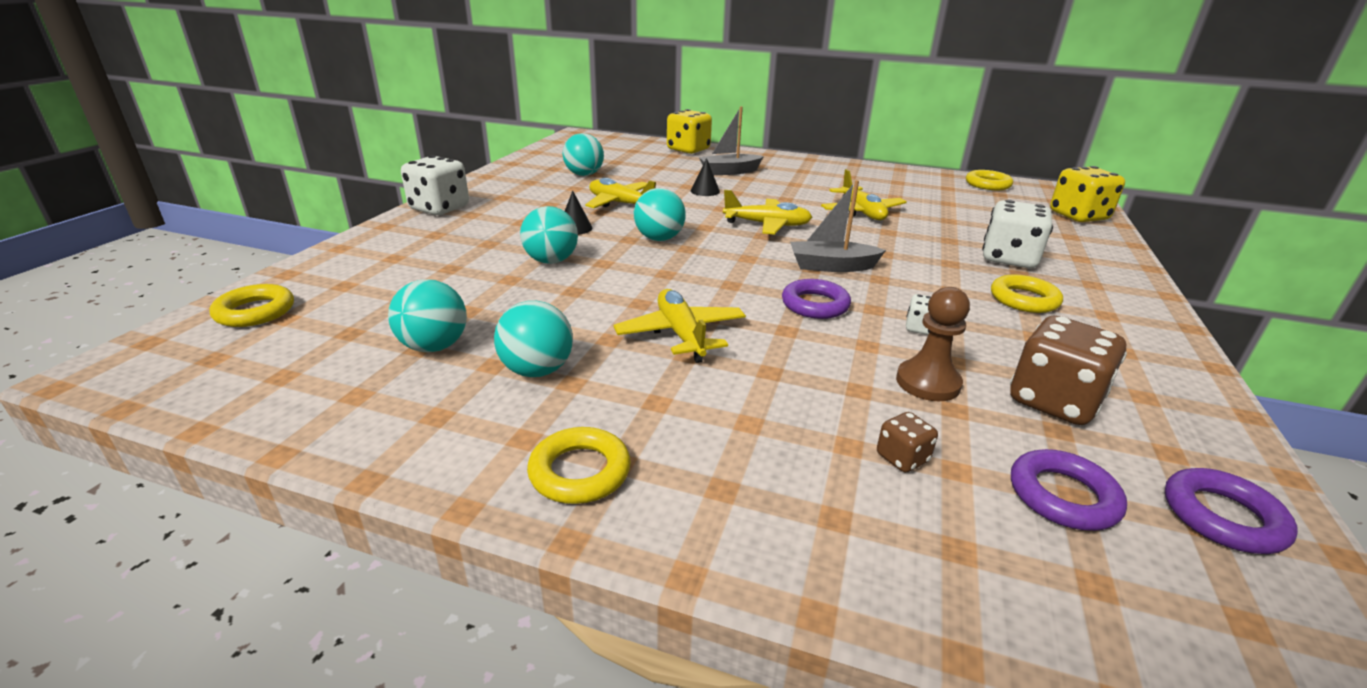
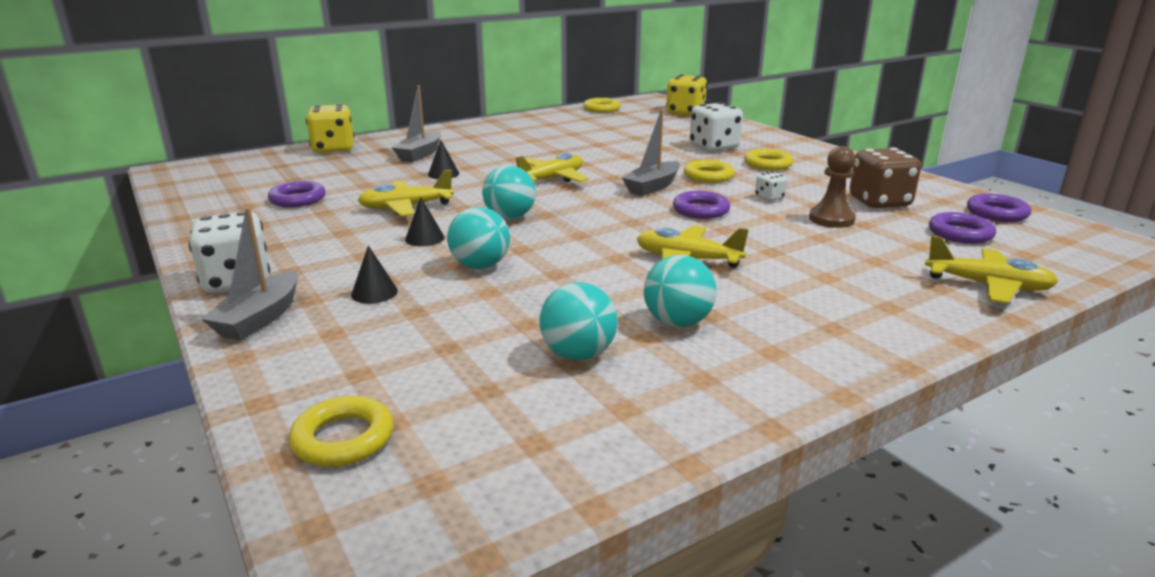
camera: 50 degrees left, 5 degrees down
yellow ring [527,427,631,504] -> yellow ring moved to [684,160,735,183]
turquoise ball [562,133,604,176] -> purple ring [268,181,326,207]
yellow plane [821,169,907,220] -> yellow plane moved to [925,236,1058,304]
brown dice [877,412,938,472] -> none
none -> grey boat [201,208,298,340]
none -> black cone [351,246,398,304]

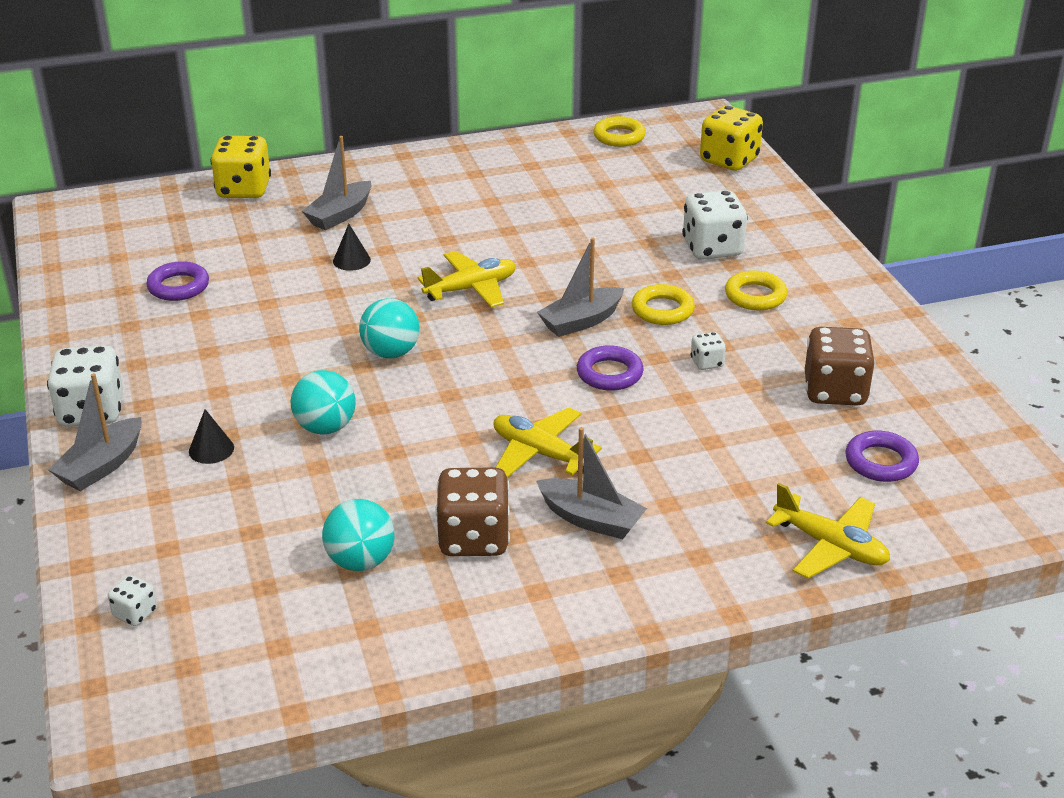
camera: 15 degrees right, 10 degrees up
yellow ring [289,396,393,467] -> white dice [108,575,157,626]
yellow plane [358,170,454,216] -> none
black cone [405,197,445,246] -> none
turquoise ball [644,255,717,327] -> brown dice [435,467,510,556]
brown pawn [809,146,856,228] -> none
purple ring [967,194,1031,222] -> none
none -> grey boat [536,427,647,539]

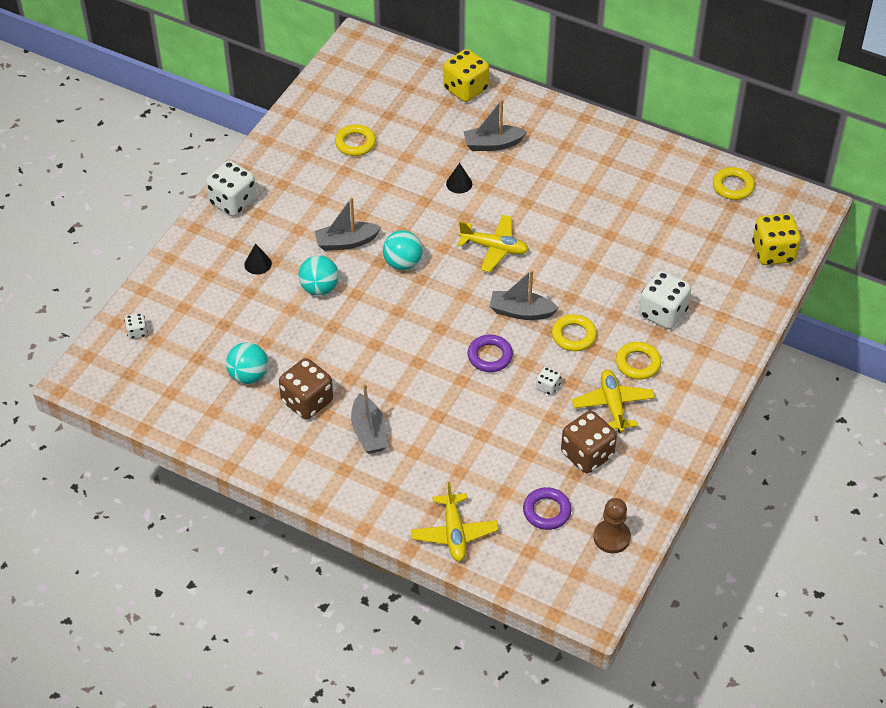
camera: 45 degrees right, 15 degrees up
grey boat [48,373,142,491] -> grey boat moved to [315,197,381,251]
purple ring [146,261,209,301] -> yellow ring [335,124,376,156]
yellow plane [493,407,602,478] -> yellow plane moved to [572,369,655,433]
none -> brown pawn [594,498,631,553]

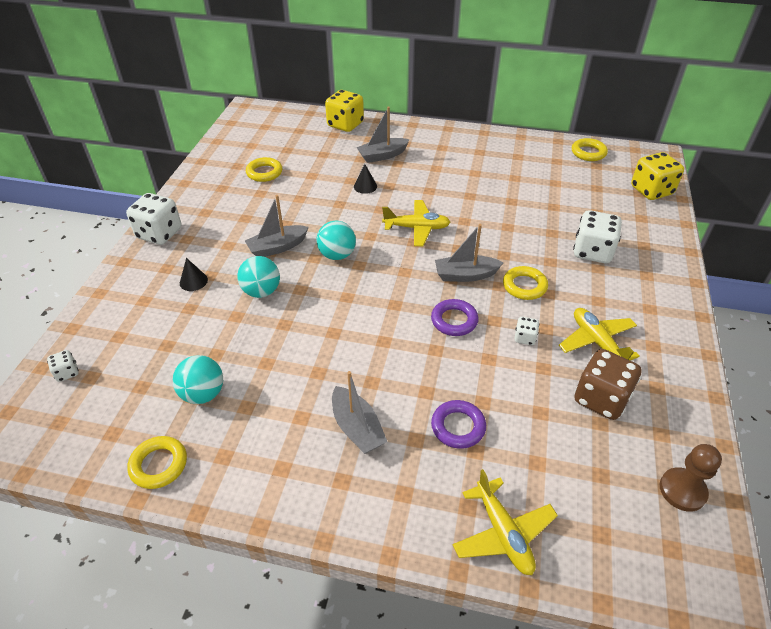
camera: 15 degrees left, 5 degrees down
brown dice [279,358,333,420] -> none
purple ring [523,487,571,530] -> purple ring moved to [431,400,486,449]
yellow ring [616,342,661,379] -> yellow ring moved to [127,436,187,489]

